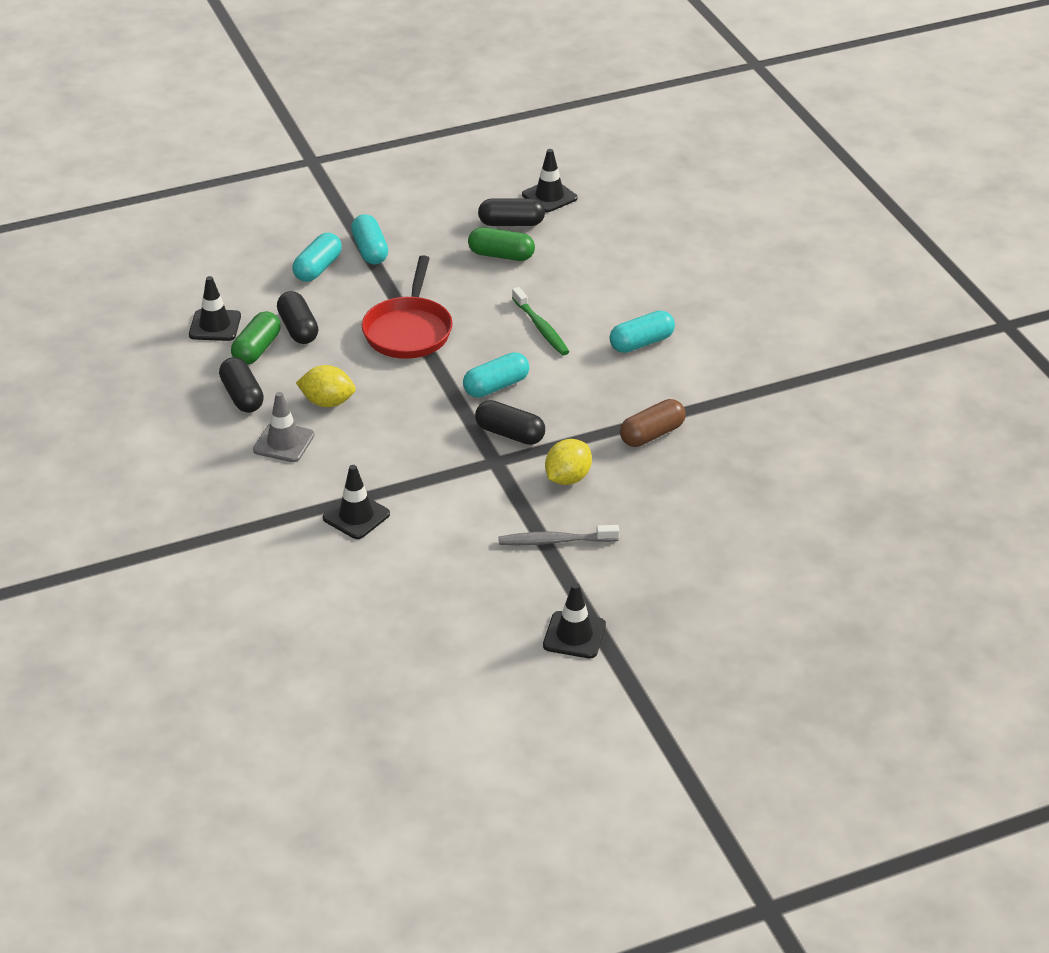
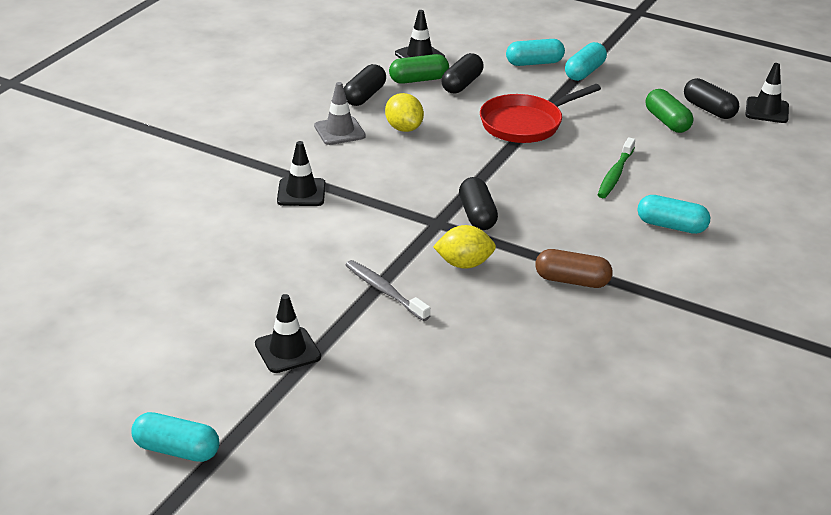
camera: 50 degrees right, 5 degrees down
turquoise capsule [463,352,529,398] -> turquoise capsule moved to [132,412,219,462]

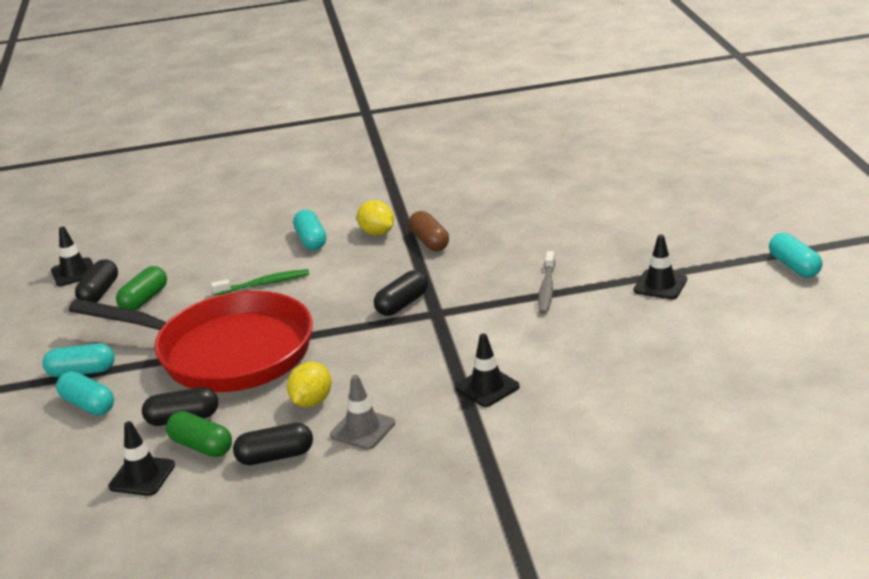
camera: 125 degrees left, 5 degrees down
yellow lemon [433,225,496,269] -> yellow lemon moved to [357,200,394,235]
red pan [480,84,601,143] -> red pan [69,291,313,392], size x1.76

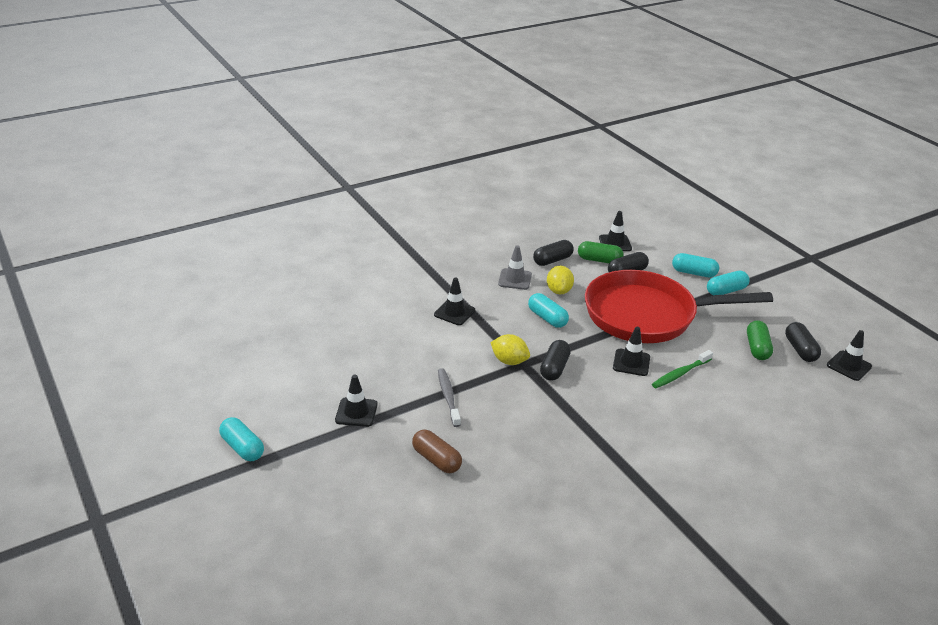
camera: 155 degrees right, 5 degrees up
turquoise capsule [293,210,326,250] -> turquoise capsule moved to [528,293,569,328]
yellow lemon [357,200,394,235] -> yellow lemon moved to [490,334,530,365]
brown capsule [409,211,449,251] -> brown capsule moved to [412,430,462,473]
none -> black traffic cone [613,327,650,376]

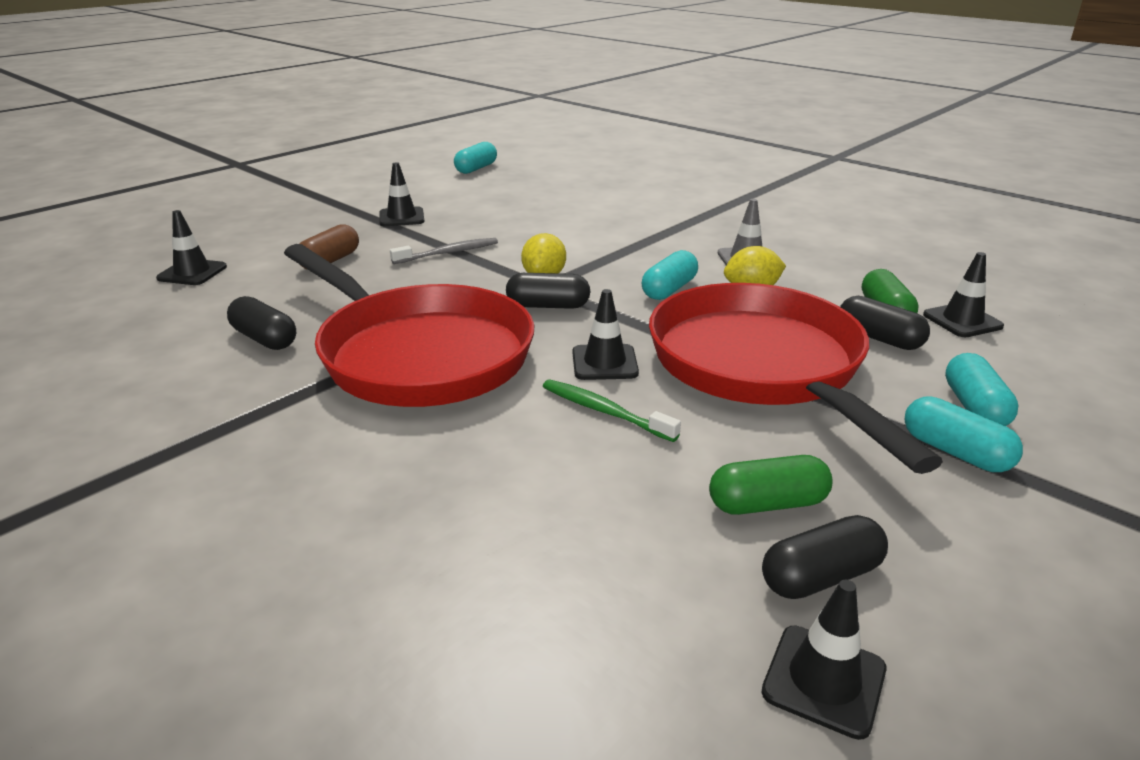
camera: 75 degrees right, 5 degrees down
turquoise capsule [219,417,264,461] -> turquoise capsule moved to [454,142,497,174]
black traffic cone [434,277,475,325] -> black traffic cone moved to [156,210,227,285]
black capsule [533,240,574,266] -> black capsule moved to [227,296,296,350]
none -> red pan [284,244,534,407]

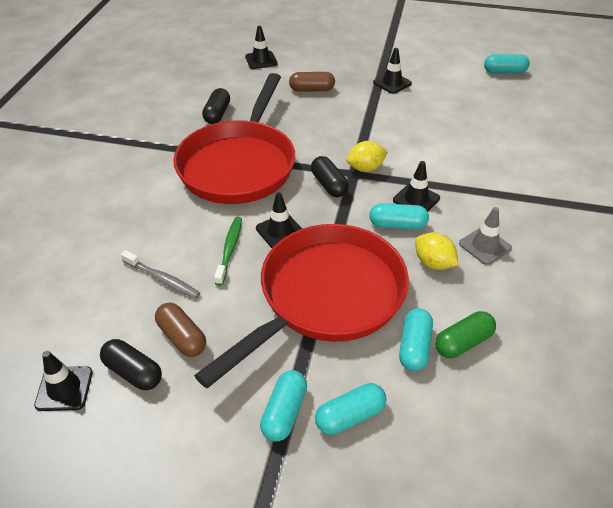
camera: 60 degrees right, 15 degrees up
grey toothbrush [390,238,498,264] -> grey toothbrush moved to [121,250,200,299]
green capsule [709,455,832,515] -> brown capsule [155,303,206,357]
black capsule [840,296,930,350] -> turquoise capsule [399,308,433,371]
black traffic cone [923,252,1004,337] -> black traffic cone moved to [393,161,440,212]

